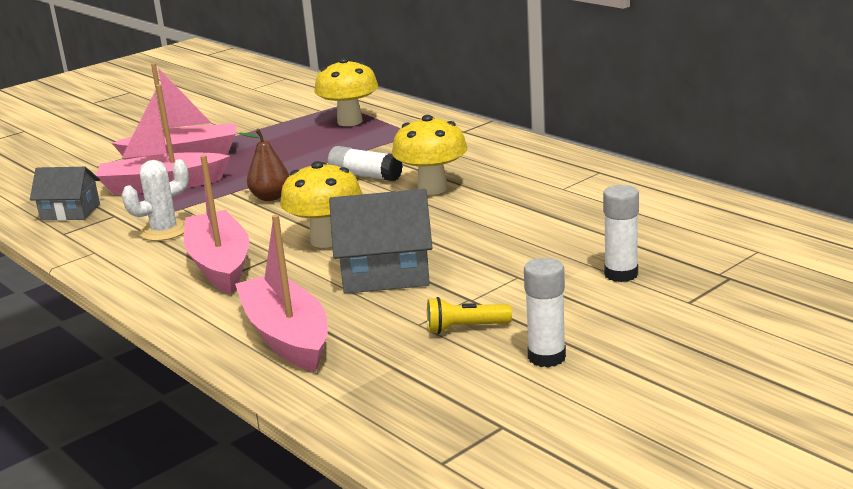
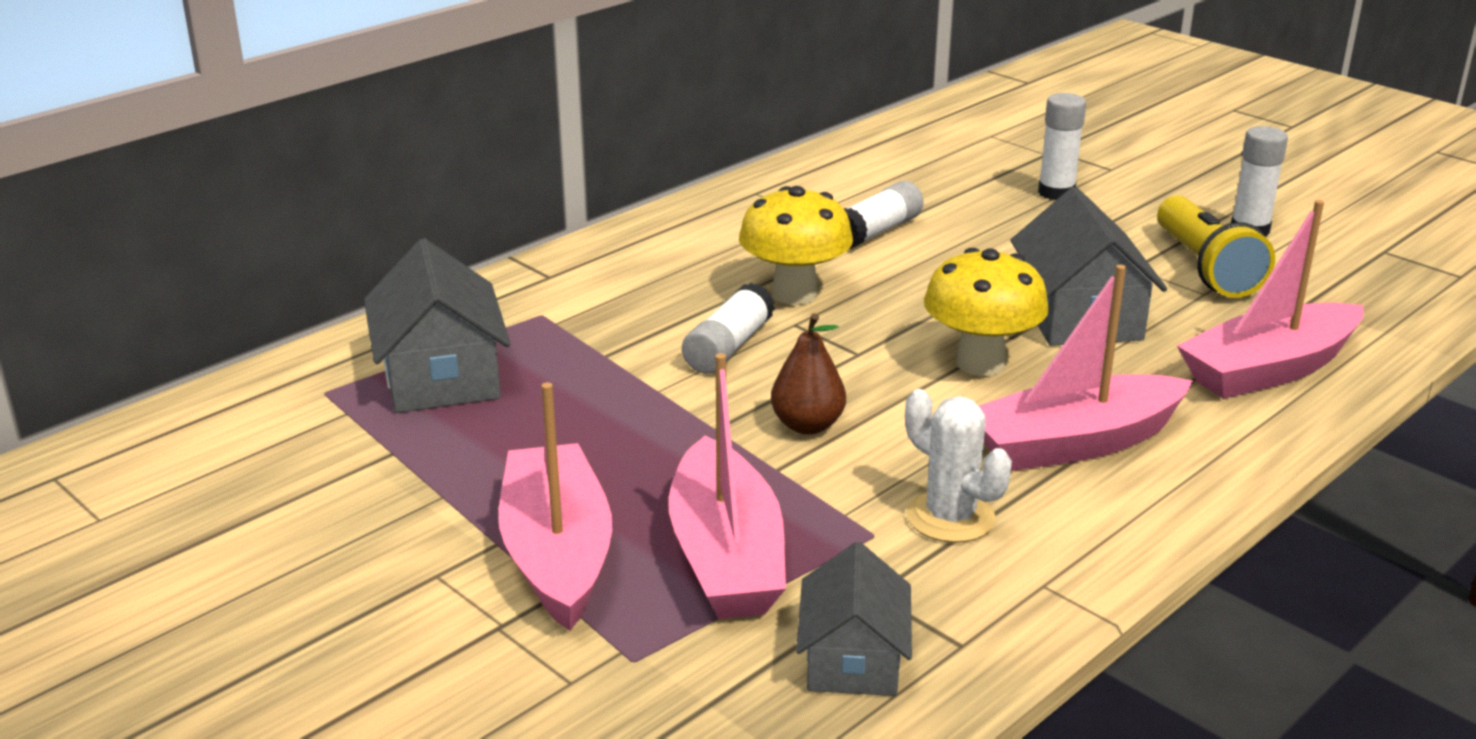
camera: 95 degrees left, 5 degrees up
yellow mushroom [314,58,378,126] -> grey house [364,238,511,413]
yellow flashlight [427,297,512,334] -> yellow flashlight [1157,195,1275,298], size x1.75
none -> white glue stick [844,181,924,249]

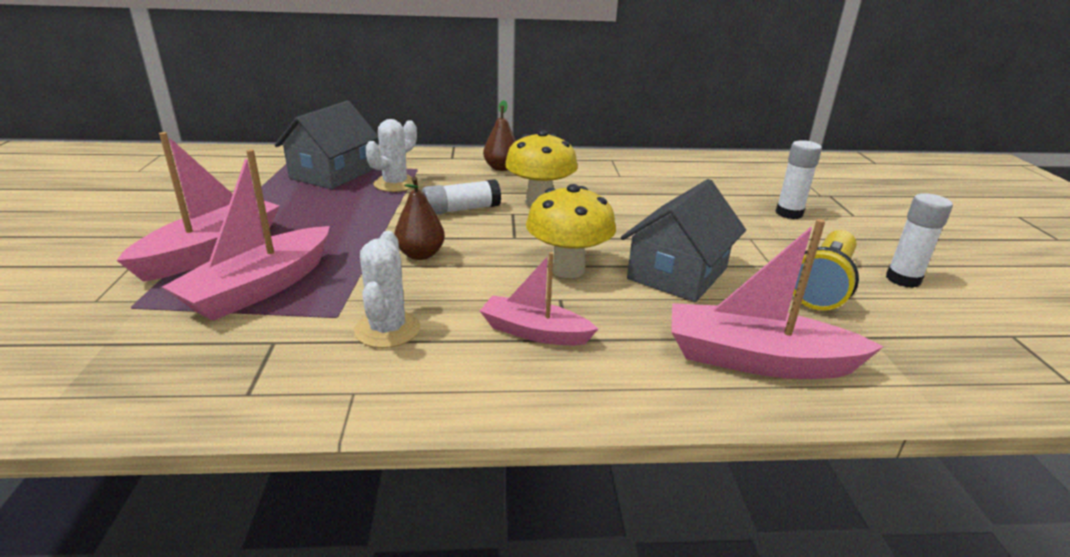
camera: 40 degrees right, 0 degrees up
grey house [796,542,912,696] -> none
white glue stick [844,181,924,249] -> none
pink boat [979,265,1193,471] -> pink boat [480,252,598,346], size x0.62
none -> white cactus [365,119,417,192]
none -> brown pear [483,100,516,171]

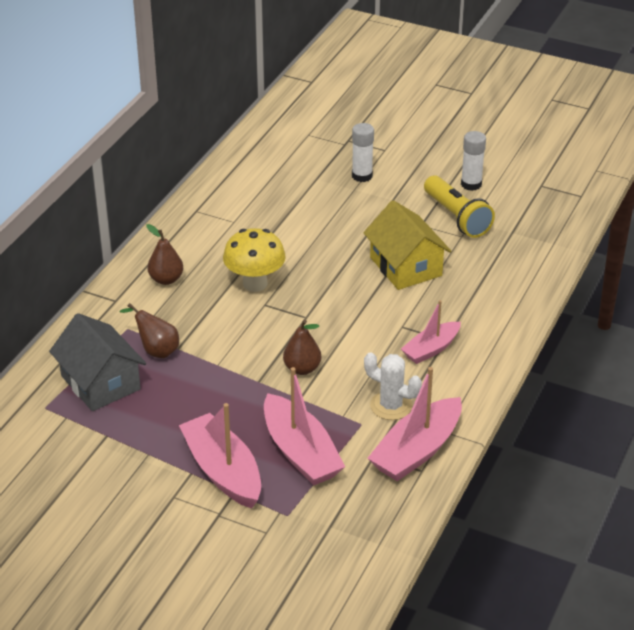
camera: 60 degrees left, 10 degrees up
white cactus [365,119,417,192] -> brown pear [119,303,179,358]
white glue stick [422,179,501,215] -> none
yellow mushroom [526,184,616,278] -> none
grey house [621,179,746,302] -> yellow house [363,200,452,290]
pink boat [671,219,883,379] -> pink boat moved to [368,367,462,481]

